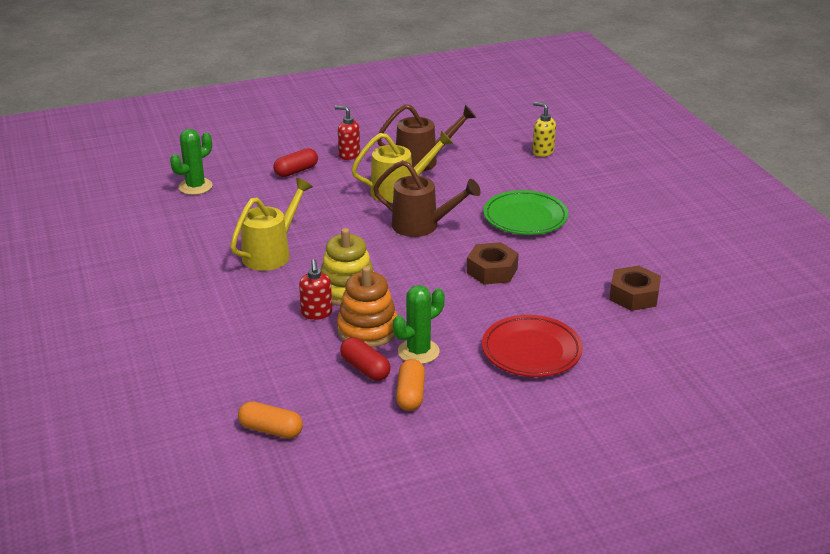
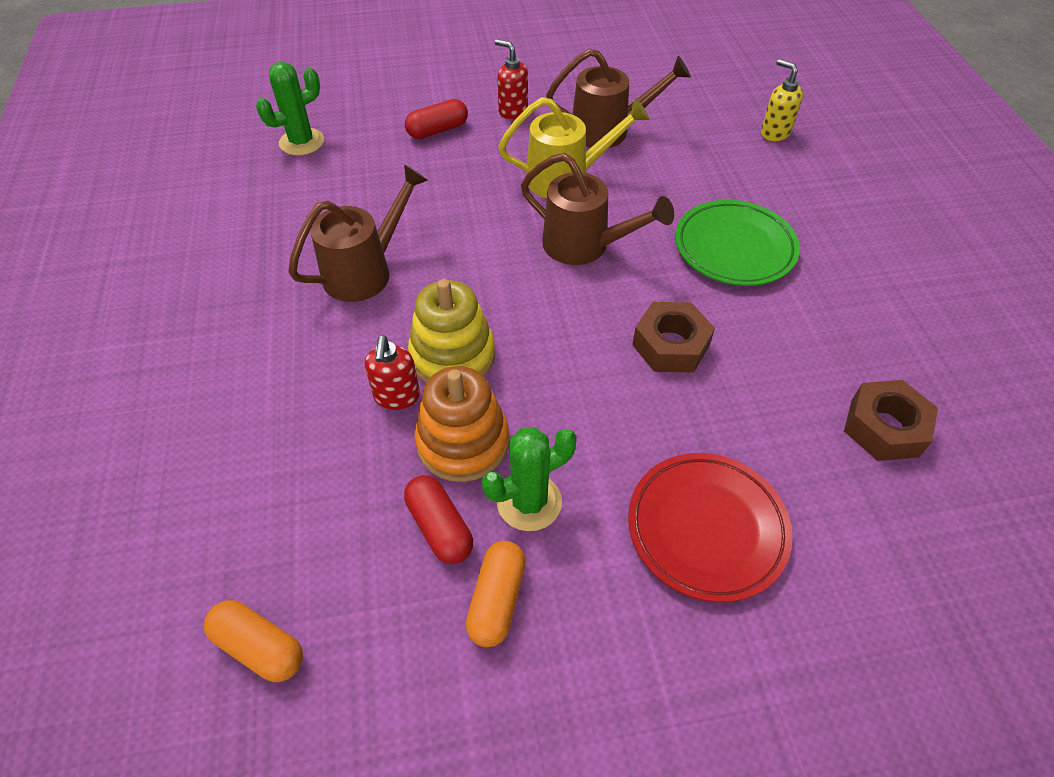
camera: 10 degrees right, 20 degrees up
yellow watering can [230,178,313,271] -> brown watering can [288,164,428,302]

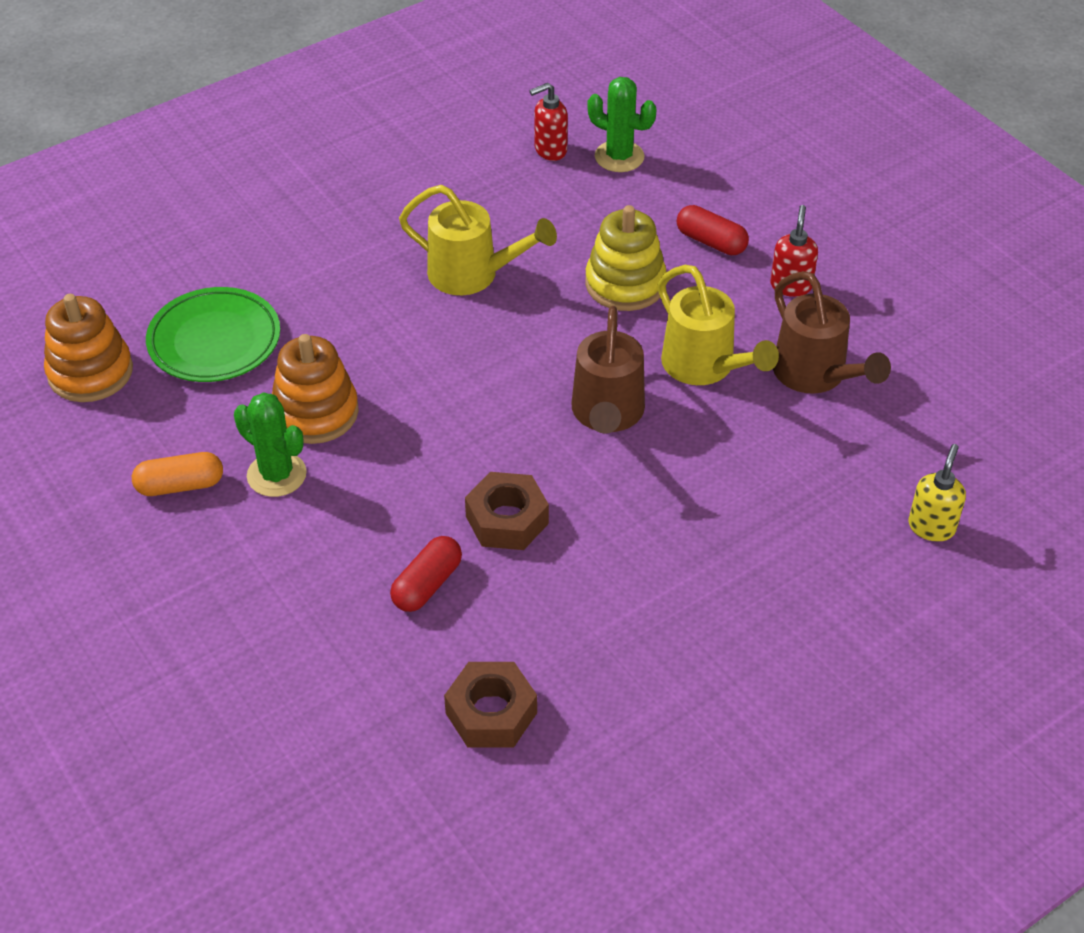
camera: 65 degrees right, 5 degrees down
orange capsule [204,600,303,682] -> orange stacking toy [44,294,133,402]
brown watering can [288,164,428,302] -> yellow watering can [399,185,557,295]
red soap dispenser [365,335,420,410] -> red soap dispenser moved to [529,83,568,161]
red capsule [404,475,473,564] -> red capsule moved to [390,536,462,612]
yellow stacking toy [408,279,495,383] -> yellow stacking toy moved to [585,205,666,311]
red plate [628,453,793,602] -> none
green plate [675,200,800,286] -> green plate moved to [146,287,280,382]

